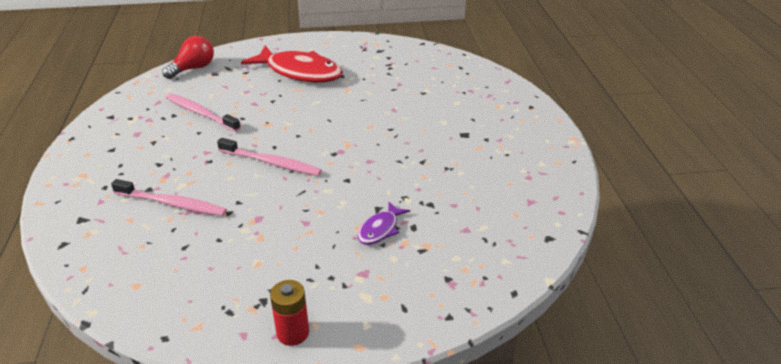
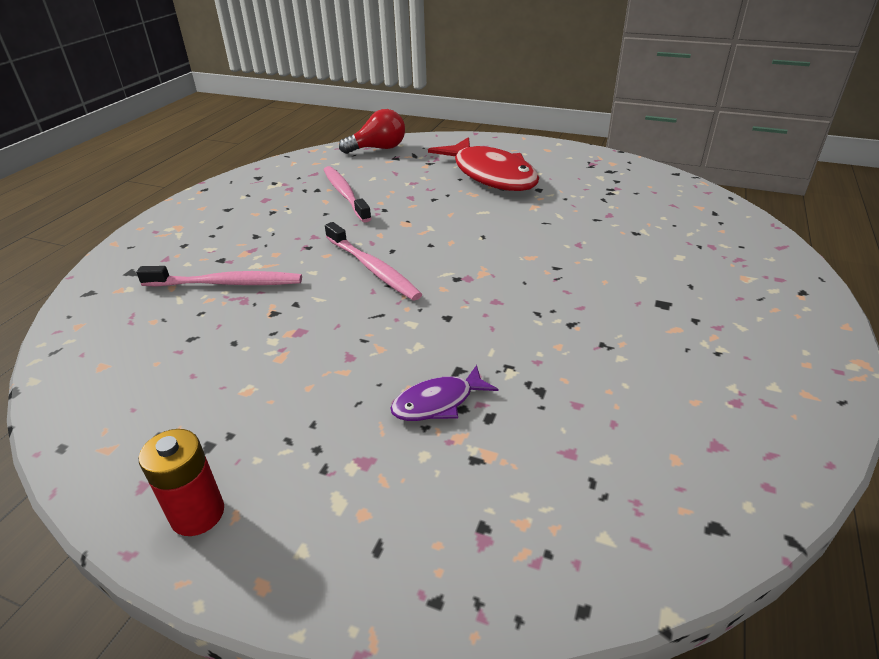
camera: 30 degrees right, 0 degrees up
pink toothbrush [111,179,227,216] -> pink toothbrush turned 45 degrees counterclockwise [136,266,302,287]

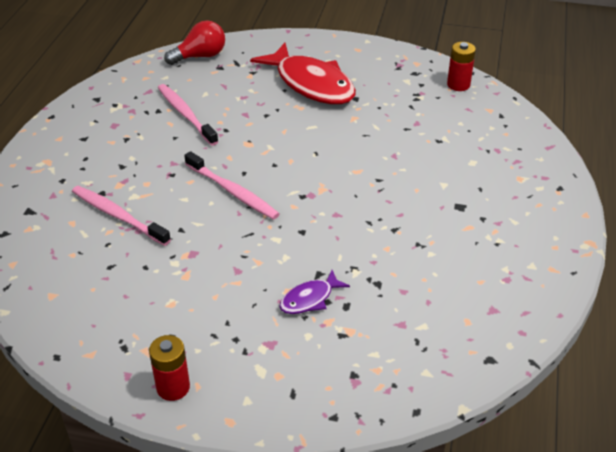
camera: 10 degrees left, 5 degrees up
pink toothbrush [136,266,302,287] -> pink toothbrush turned 135 degrees counterclockwise [72,186,171,246]
none -> red battery [447,42,476,91]

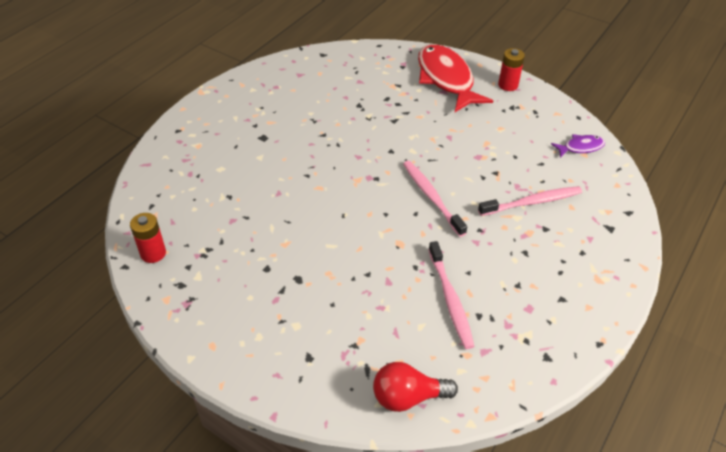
camera: 160 degrees left, 5 degrees up
pink toothbrush [72,186,171,246] -> pink toothbrush turned 75 degrees counterclockwise [478,186,582,216]
red fish [250,43,356,104] -> red fish moved to [418,44,493,112]
purple fish [279,270,350,314] -> purple fish moved to [551,134,605,158]

